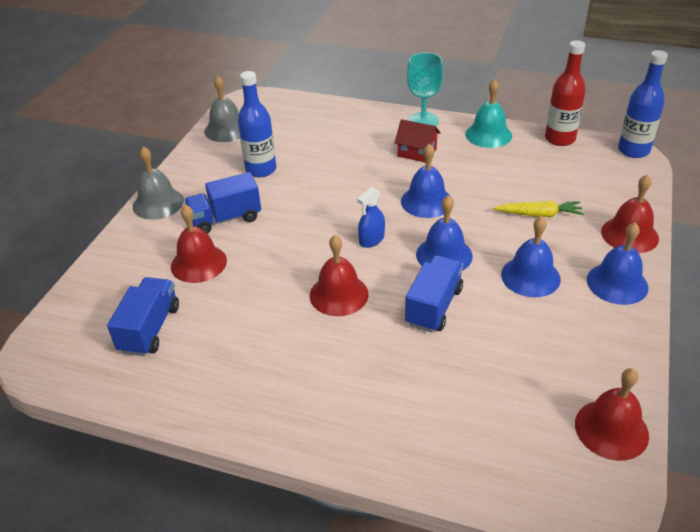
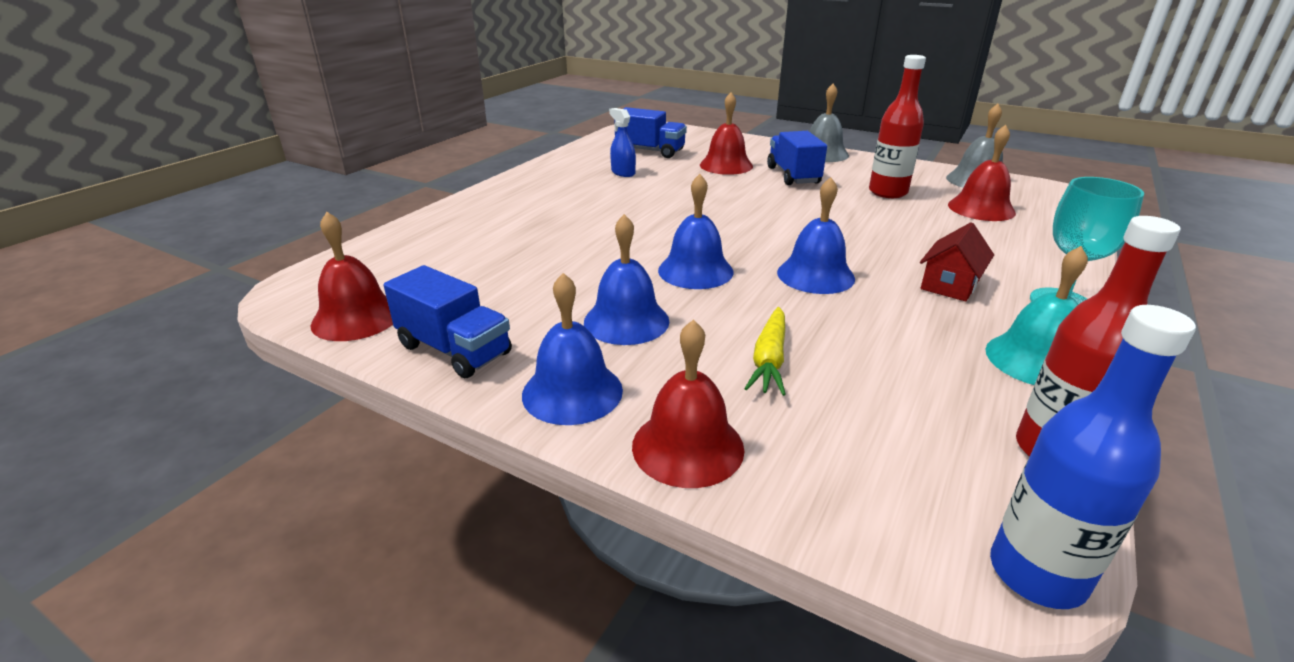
camera: 100 degrees right, 10 degrees down
blue bottle [238,71,276,178] -> red bottle [869,55,926,198]
red bell [310,235,369,316] -> red bell moved to [948,125,1016,221]
blue spray bottle [357,187,385,248] -> blue spray bottle moved to [609,108,636,177]
blue truck [405,255,463,332] -> blue truck moved to [384,265,512,378]

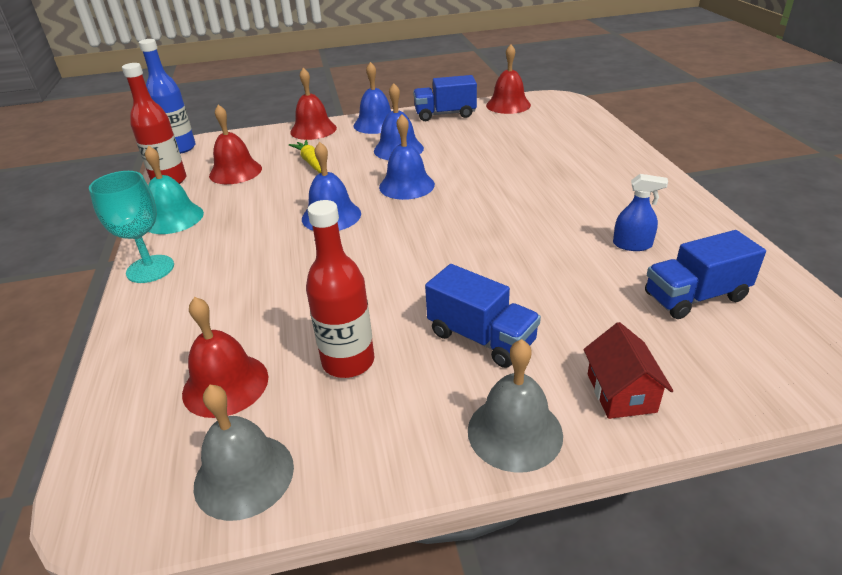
camera: 140 degrees right, 5 degrees up
red bell [700,93,753,175] -> red bell moved to [209,105,262,184]
red house [920,222,994,301] -> red house moved to [583,322,673,419]

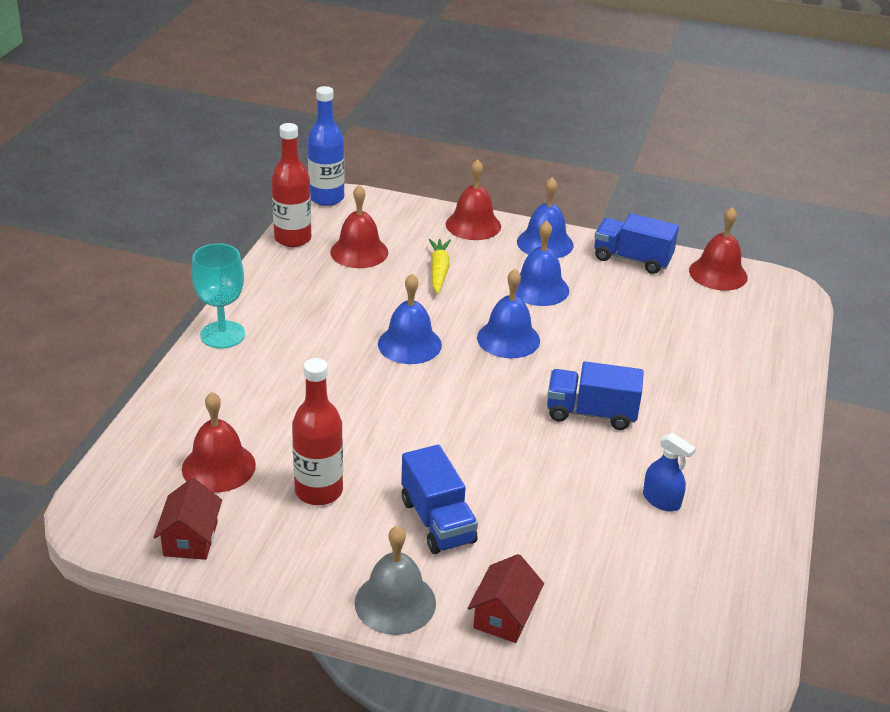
camera: 25 degrees right, 0 degrees up
turquoise bell [145,146,204,234] -> none
grey bell [194,385,294,521] -> red house [153,478,222,560]
blue truck [645,230,766,319] -> blue truck moved to [547,361,644,430]

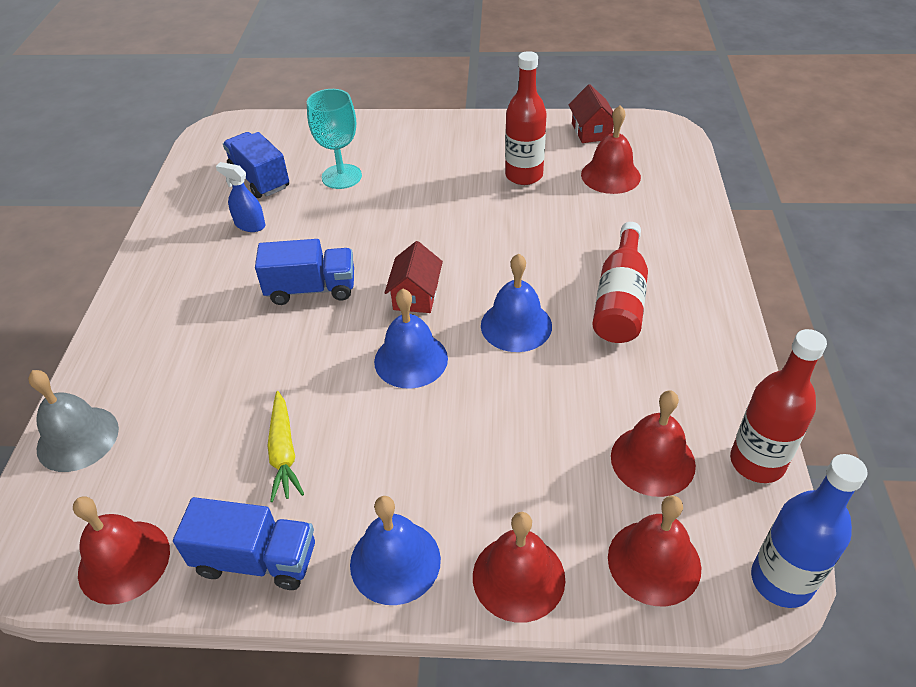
camera: 170 degrees right, 10 degrees up
turquoise goblet [191,243,245,348] -> turquoise goblet moved to [307,89,362,189]
grey bell [355,526,436,635] -> grey bell moved to [28,370,119,472]
blue truck [401,445,478,554] -> blue truck moved to [223,132,289,198]
yellow carrot [428,239,451,294] -> yellow carrot moved to [267,391,304,502]
red house [468,554,544,643] -> red house moved to [385,241,443,313]
blue bell [516,220,569,306] -> none
none -> red bottle [592,222,648,343]
none -> red bell [608,495,701,606]

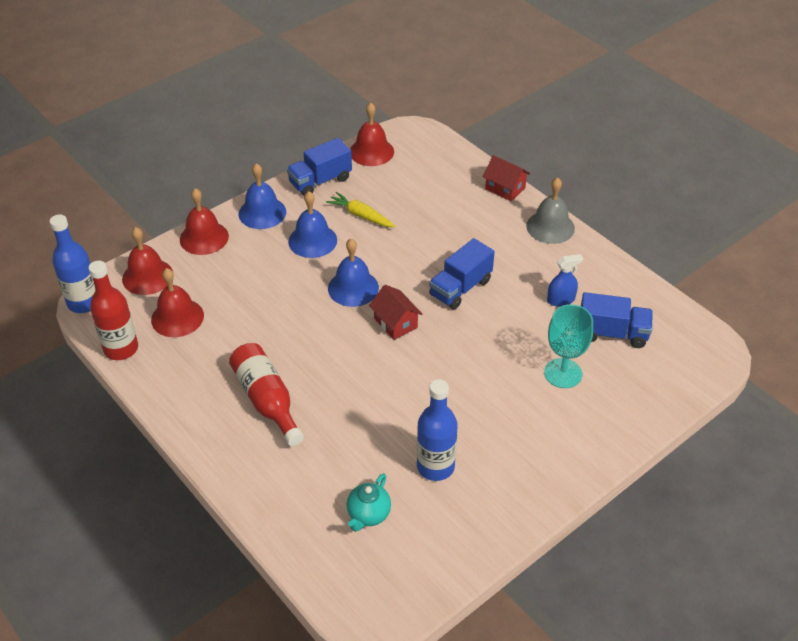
camera: 135 degrees right, 0 degrees up
grey bell [28,370,119,472] -> grey bell moved to [526,177,575,244]
blue bell [481,254,552,352] -> blue bell moved to [288,191,337,258]
red bottle [505,51,547,185] -> blue bottle [417,379,458,481]
red house [568,84,614,143] -> red house moved to [483,155,530,202]
red bell [581,105,641,194] -> turquoise teapot [347,473,391,532]

